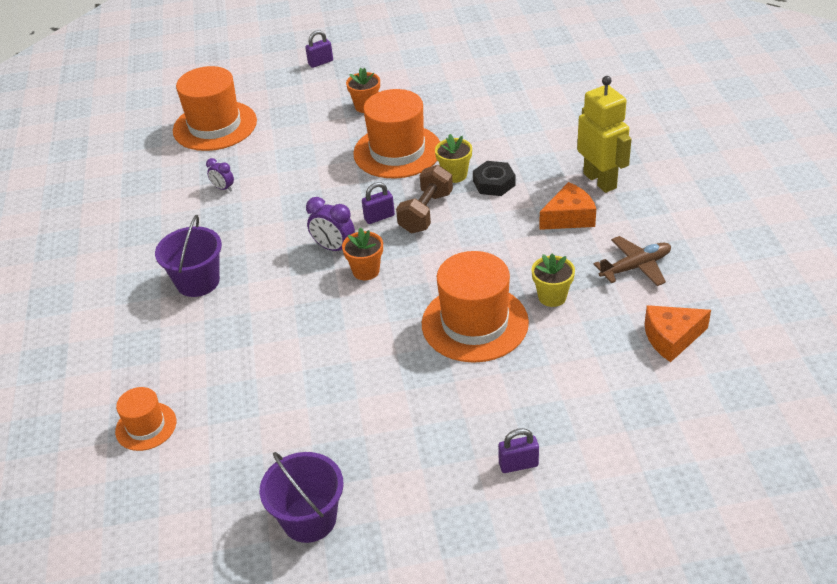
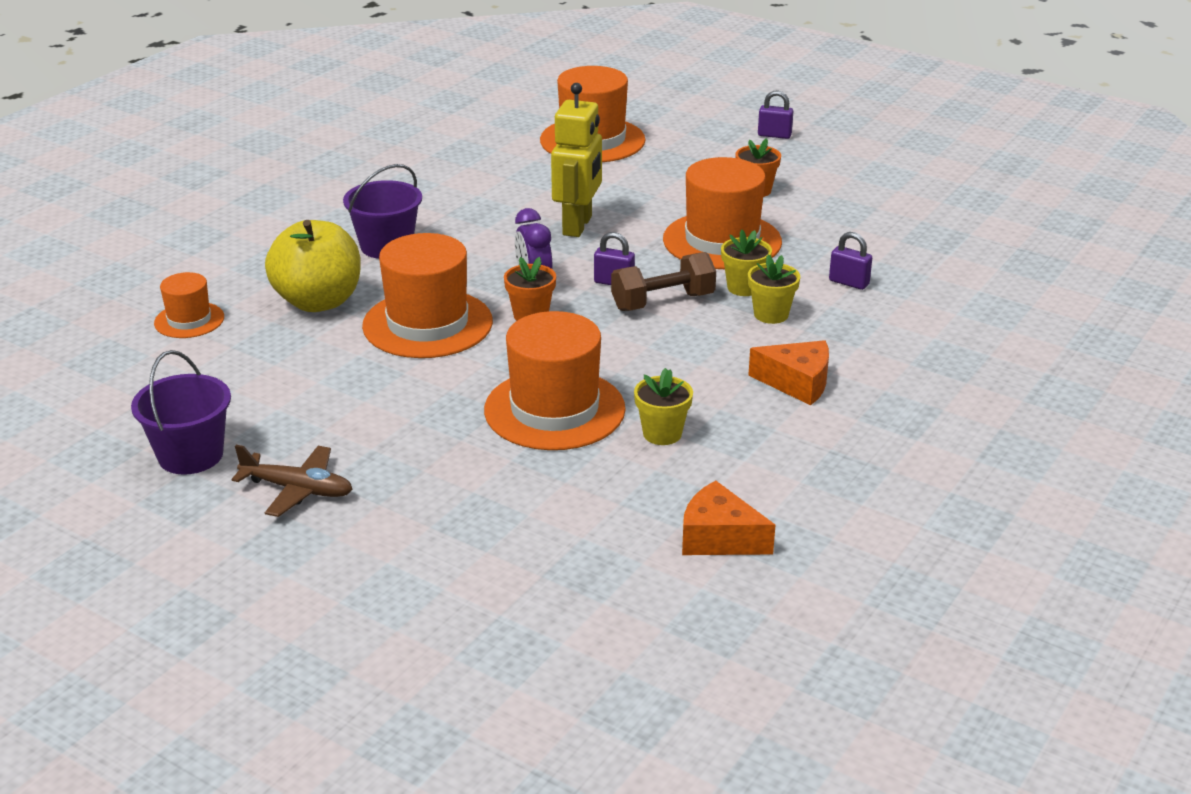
camera: 40 degrees right, 10 degrees down
purple clock [206,158,234,192] -> none
black nut [473,161,515,196] -> yellow flower pot [748,254,800,324]
purple padlock [498,428,539,473] -> purple padlock moved to [829,232,872,290]
yellow robot [577,76,631,193] -> yellow robot moved to [551,83,602,237]
brown plane [594,236,671,286] -> brown plane moved to [231,445,353,517]
none -> yellow apple [265,220,361,312]
none -> orange hat [362,233,493,358]

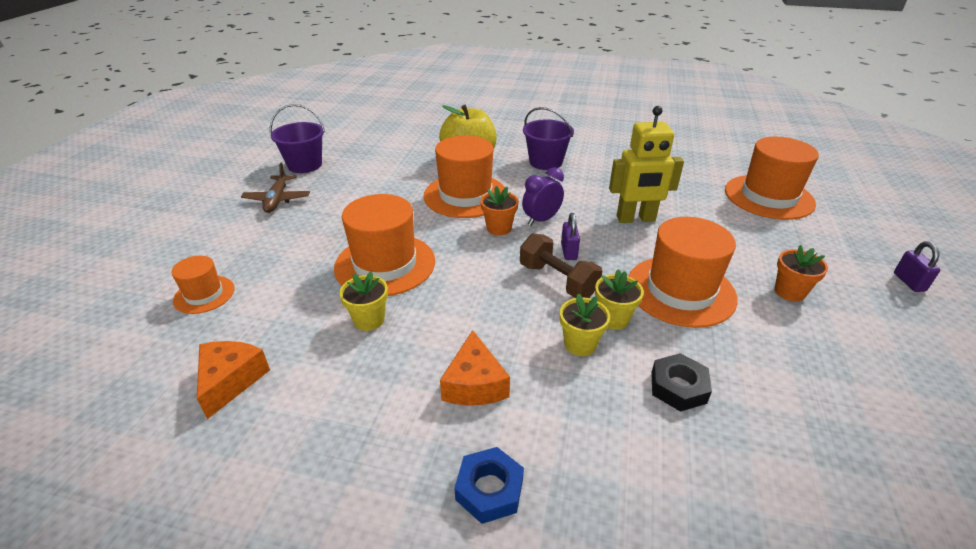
camera: 70 degrees right, 5 degrees up
orange hat [154,272,224,338] -> orange hat moved to [171,256,234,314]
purple padlock [829,232,872,290] -> black nut [651,353,712,412]
none -> blue nut [454,447,524,524]

